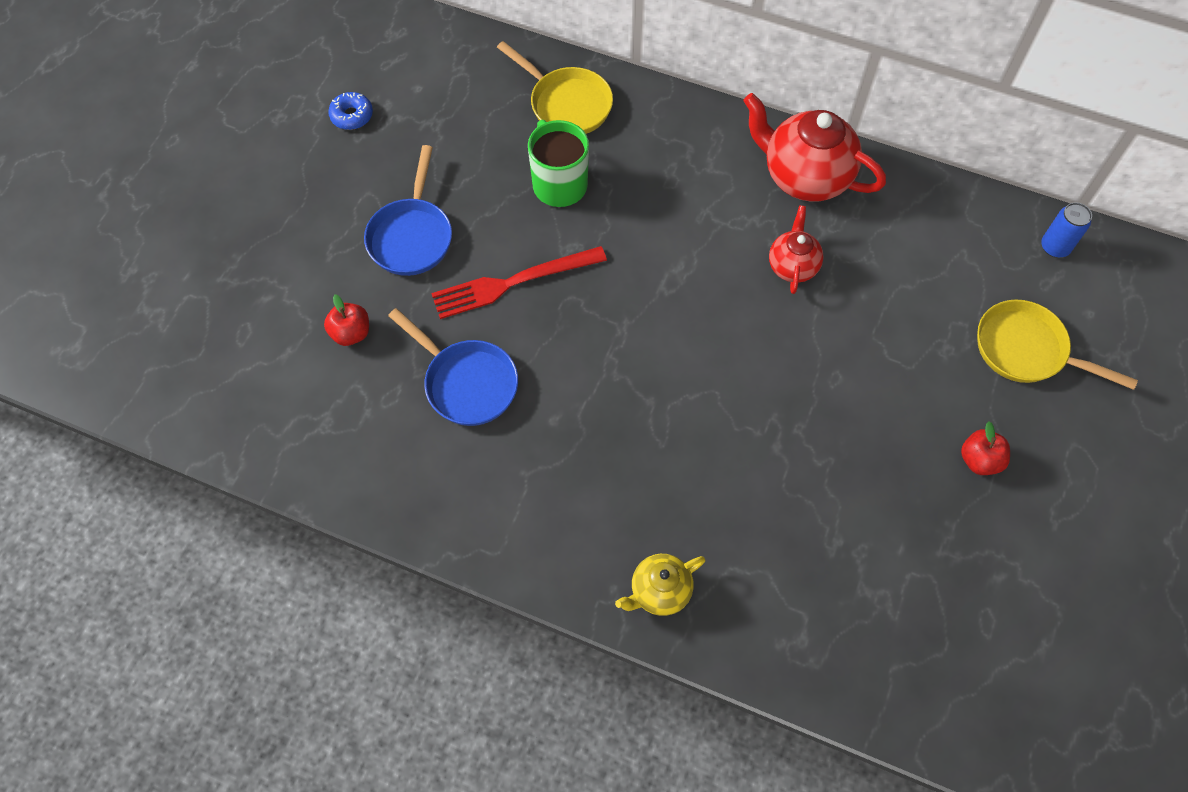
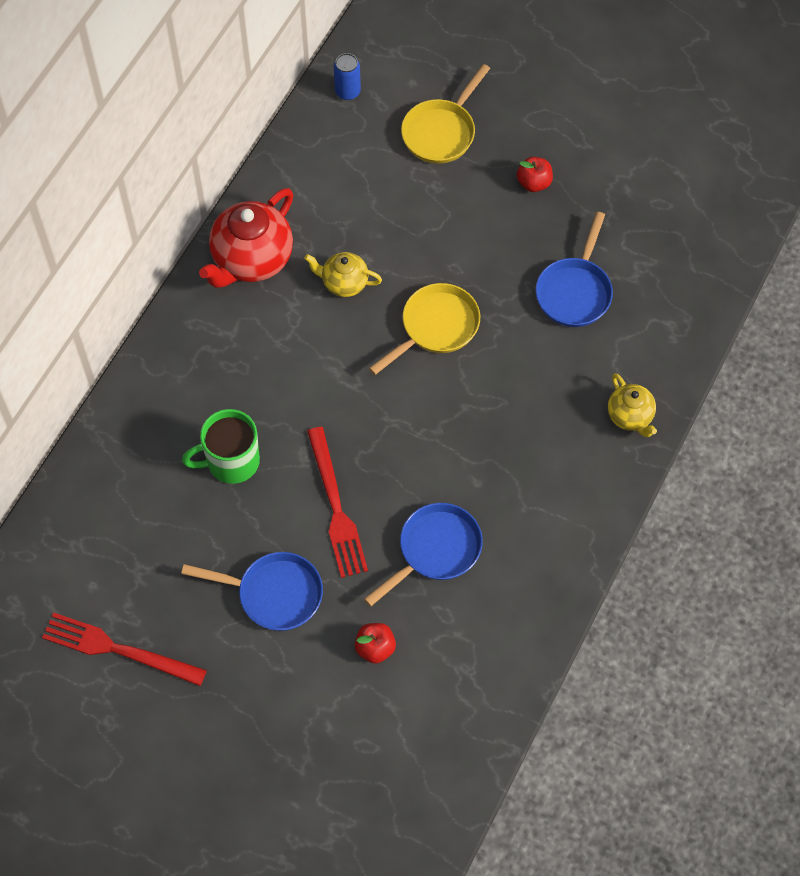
camera: 85 degrees left, 0 degrees up
blue donut [328,92,373,130] -> red fork [42,612,207,686]
yellow pan [497,41,613,134] -> yellow pan moved to [369,283,480,375]
red teapot [769,205,823,294] -> yellow teapot [304,252,382,297]
none -> blue pan [536,212,613,327]

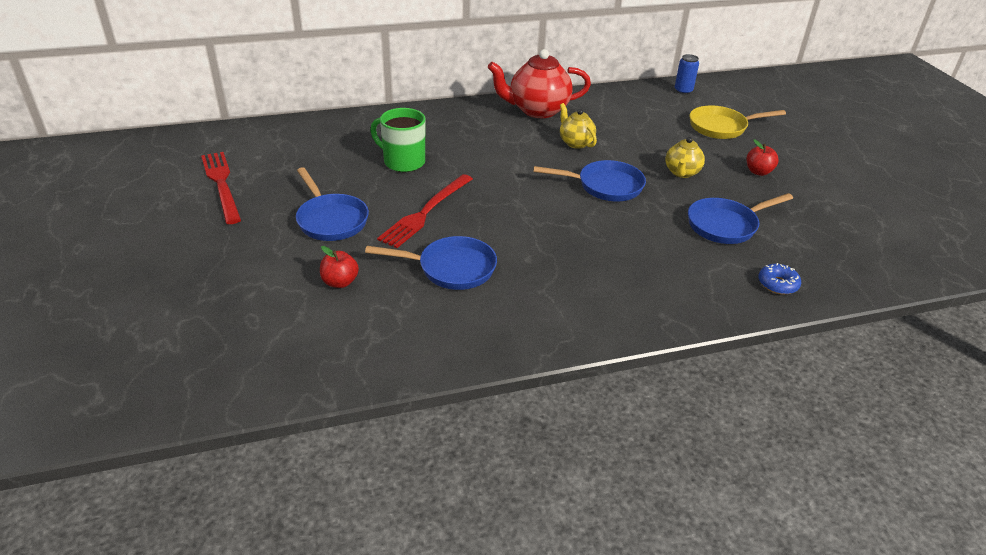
camera: 45 degrees right, 25 degrees down
yellow pan [369,283,480,375] -> blue pan [533,160,646,201]
yellow teapot [608,373,657,437] -> yellow teapot moved to [665,137,705,178]
none -> blue donut [758,263,801,295]

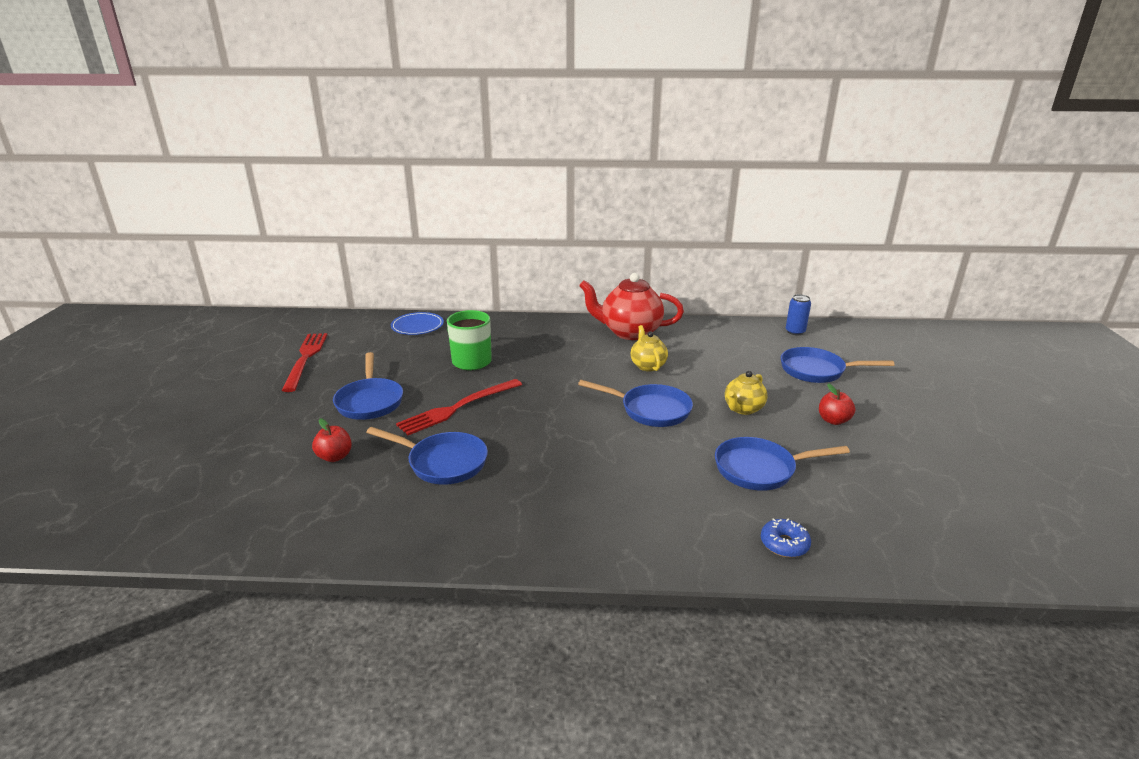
camera: 20 degrees right, 10 degrees down
yellow pan [690,106,786,139] -> blue pan [781,347,894,383]
none -> blue plate [391,312,444,335]

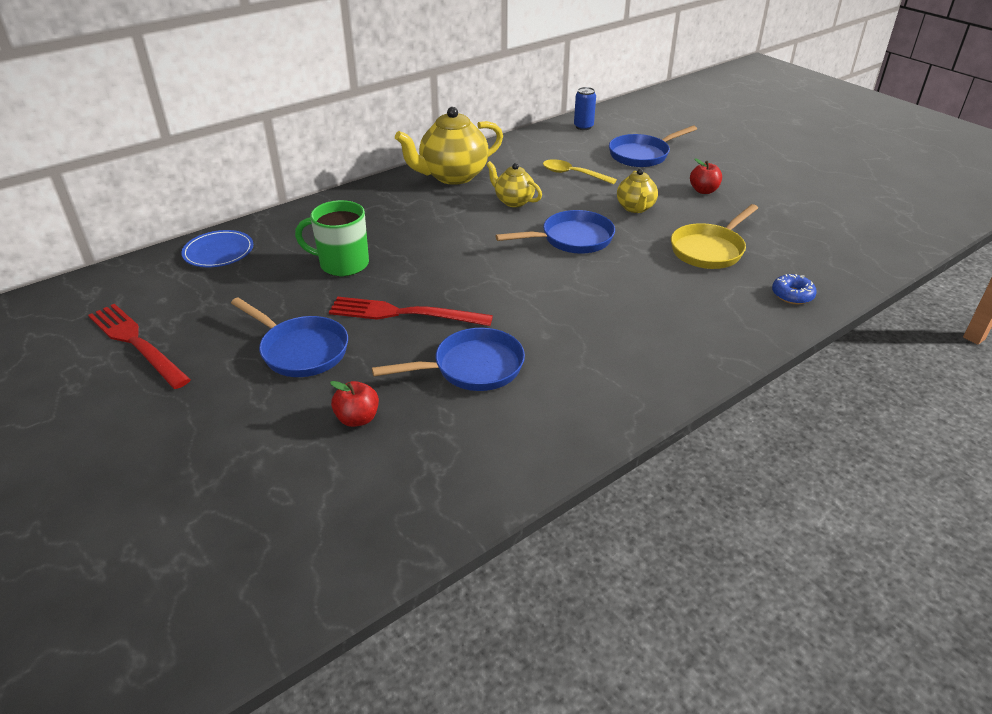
camera: 40 degrees left, 10 degrees up
red fork [396,379,522,435] -> red fork turned 90 degrees clockwise [329,297,493,326]
red teapot [579,273,684,340] -> yellow teapot [395,107,503,185]
blue pan [715,437,850,491] -> yellow pan [671,204,758,269]
none -> yellow spoon [543,159,617,184]

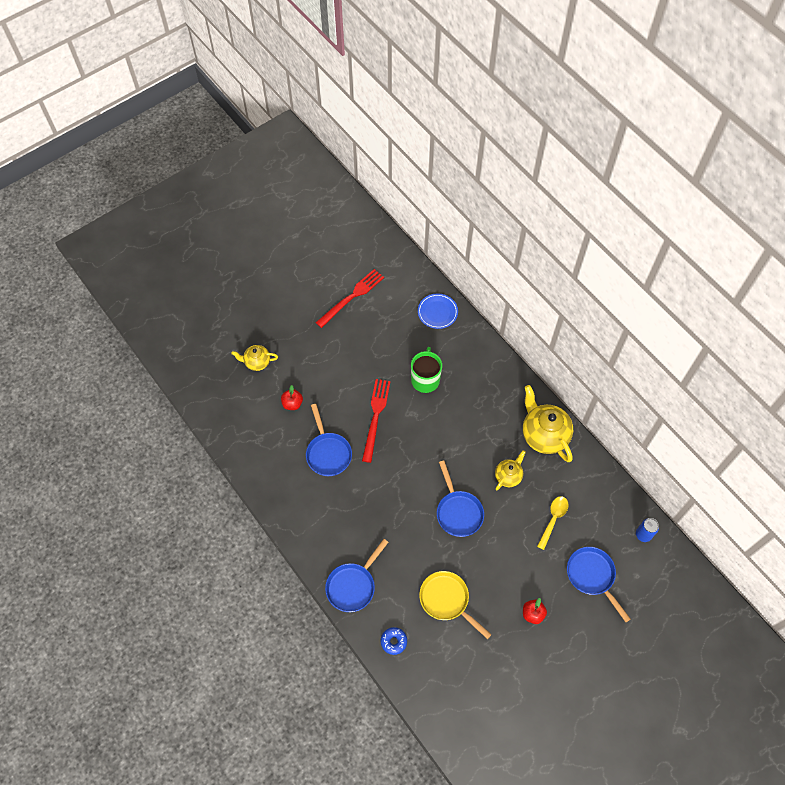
camera: 90 degrees right, 25 degrees up
blue pan [231,297,348,377] -> blue pan moved to [325,539,388,612]
yellow teapot [617,169,658,213] -> yellow teapot moved to [232,345,278,371]

